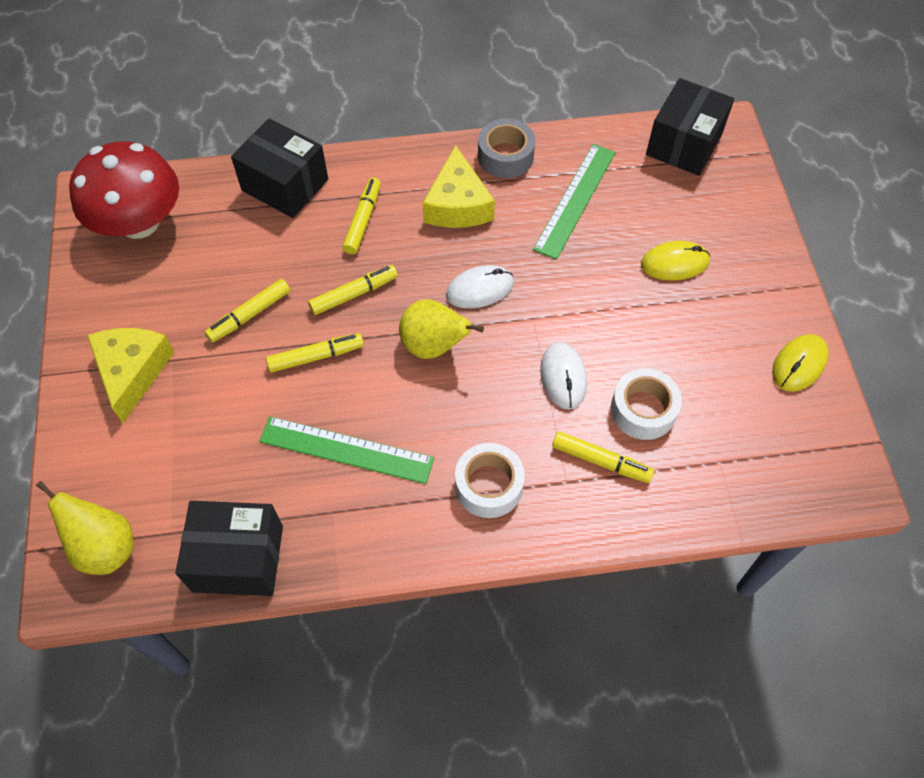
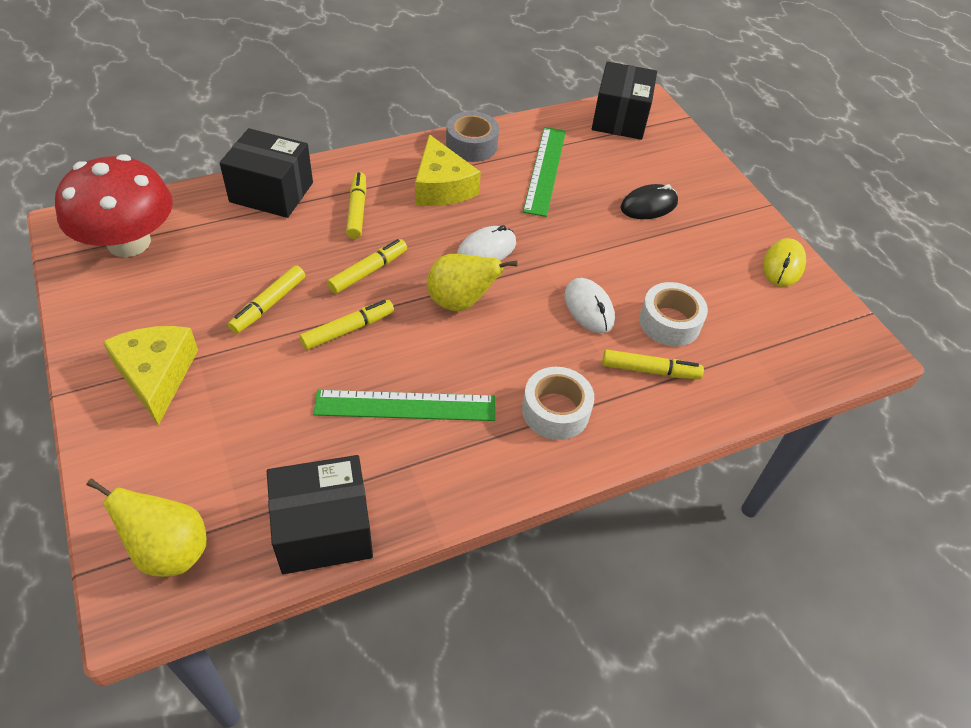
camera: 20 degrees left, 10 degrees down
yellow mouse [641,241,710,281] -> black mouse [621,184,678,219]

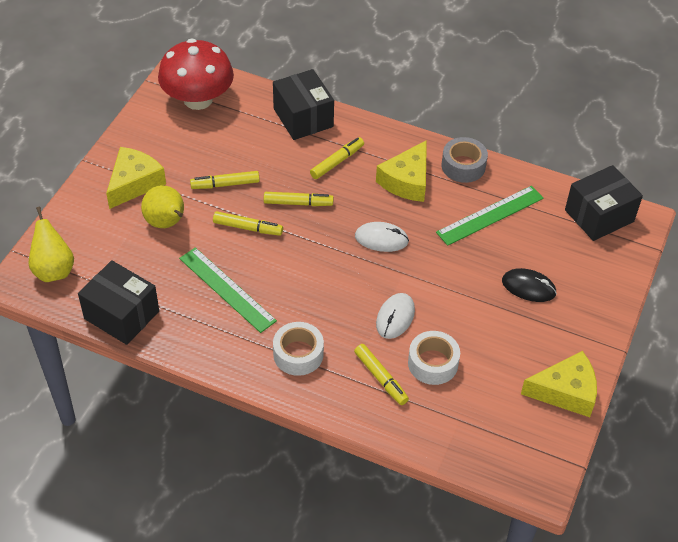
camera: 50 degrees right, 0 degrees up
yellow pear [427,254,518,311] -> yellow pear moved to [141,185,184,228]
yellow mouse [763,238,806,287] -> yellow cheese [521,351,597,417]

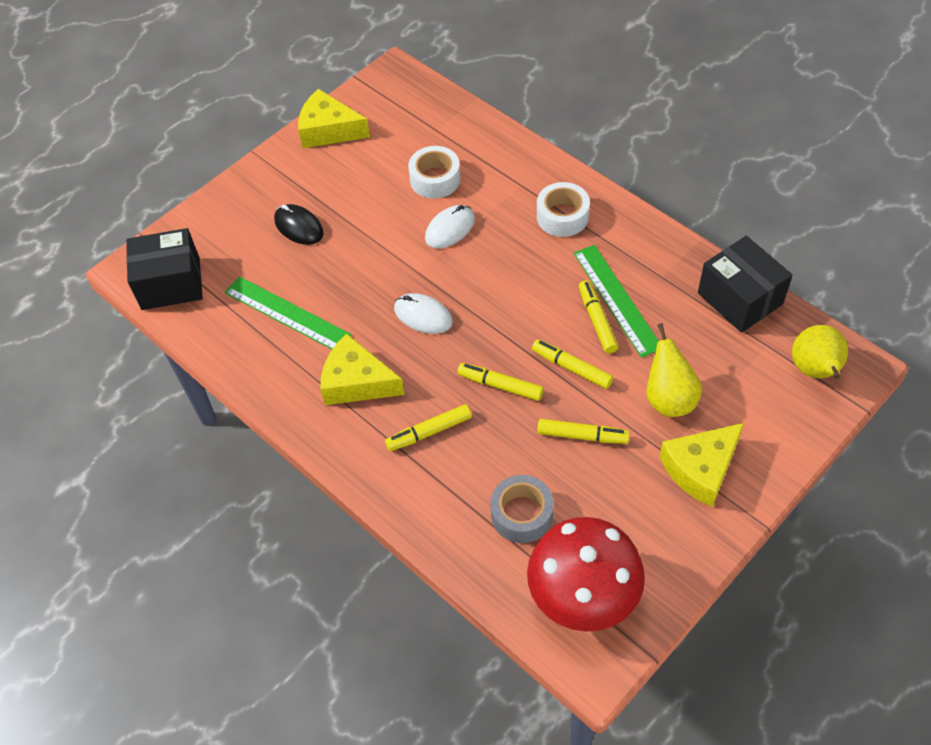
camera: 155 degrees left, 5 degrees up
black box [273,69,334,140] -> none
yellow marker [354,344,409,405] -> yellow marker moved to [579,280,619,354]
yellow cheese [376,140,427,202] -> yellow cheese turned 120 degrees counterclockwise [320,334,405,405]
green ruler [436,186,544,246] -> green ruler turned 45 degrees clockwise [225,276,352,349]
grey tape [442,137,488,183] -> grey tape moved to [491,475,554,543]

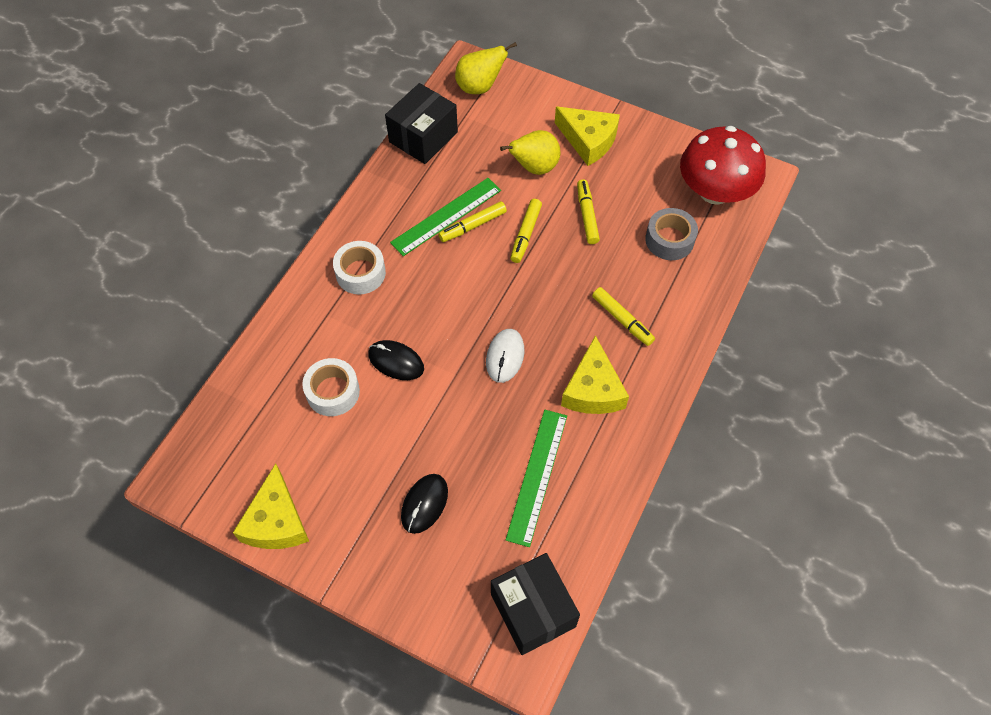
camera: 110 degrees left, 5 degrees up
white mouse [425,205,475,248] -> black mouse [368,340,424,380]
yellow marker [457,363,544,401] -> none

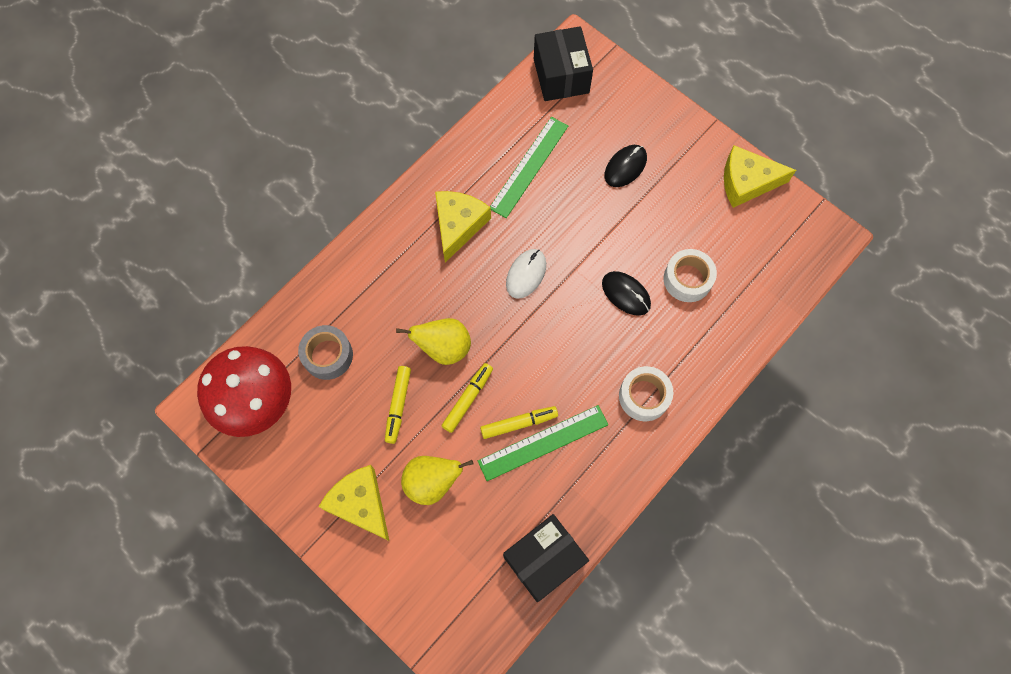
camera: 165 degrees left, 10 degrees up
yellow cheese [233,463,309,549] -> yellow cheese turned 105 degrees counterclockwise [724,145,796,208]
yellow pear [455,42,517,94] -> yellow pear moved to [396,318,471,365]
yellow marker [592,287,655,346] -> none

